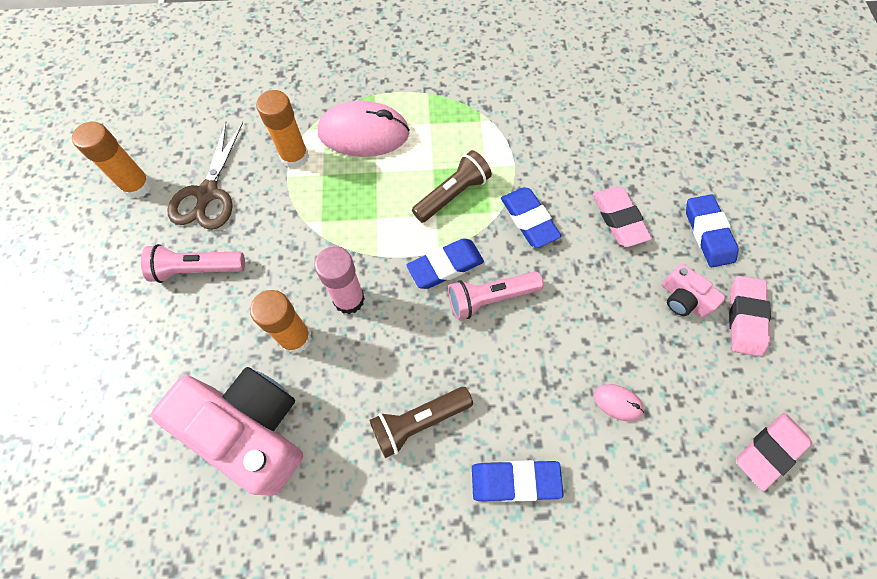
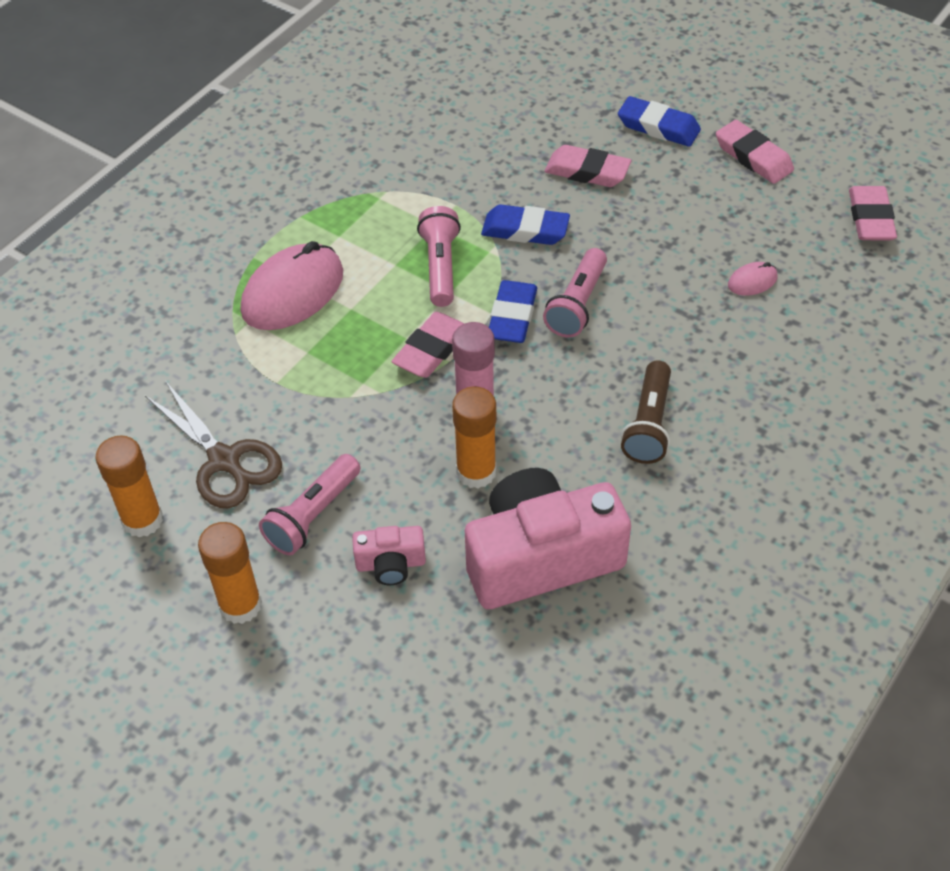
camera: 50 degrees left, 15 degrees down
orange glue stick [256,90,309,169] -> orange glue stick moved to [198,522,262,624]
brown flashlight [412,150,492,223] -> pink flashlight [417,206,461,307]
blue eraser [472,460,564,502] -> none
pink camera [662,263,726,318] -> pink camera moved to [352,526,426,585]
none -> pink eraser [391,312,465,378]

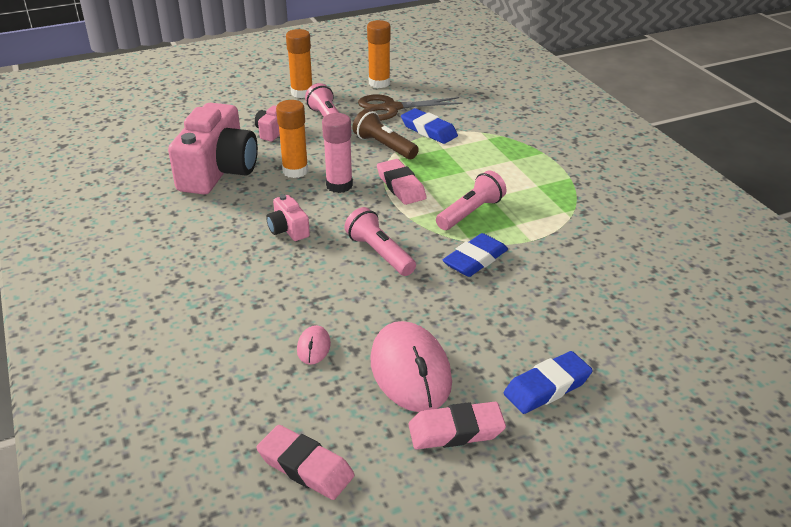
camera: 120 degrees right, 15 degrees down
pink mouse [241,241,343,330] -> pink mouse moved to [370,321,452,412]
pink flashlight [417,206,461,307] -> pink flashlight turned 75 degrees counterclockwise [436,170,506,230]
blue eraser [489,280,537,343] -> blue eraser moved to [401,108,458,144]
pink eraser [544,145,631,187] -> none
brown flashlight [621,360,671,464] -> brown flashlight moved to [353,109,419,159]
none -> pink camera [266,195,310,241]

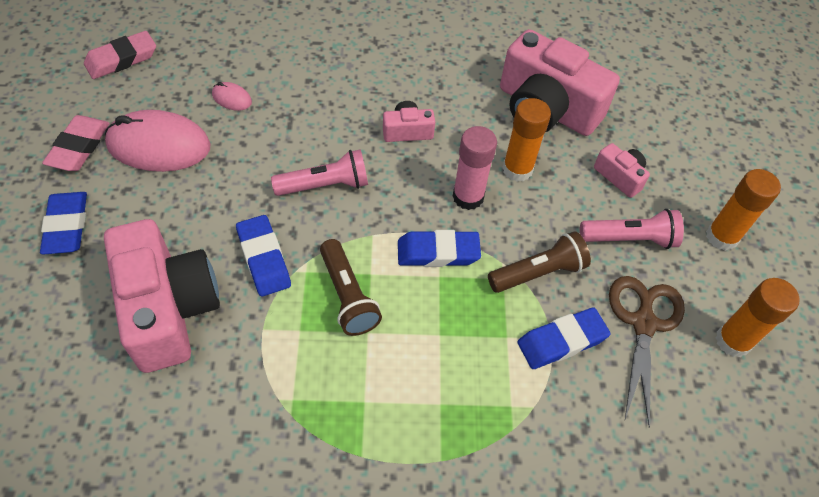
camera: 110 degrees right, 20 degrees up
pink eraser [377,159,427,205] -> blue eraser [398,230,481,267]
pink flashlight [436,170,506,230] -> brown flashlight [320,239,382,336]
none -> pink camera [104,219,220,373]

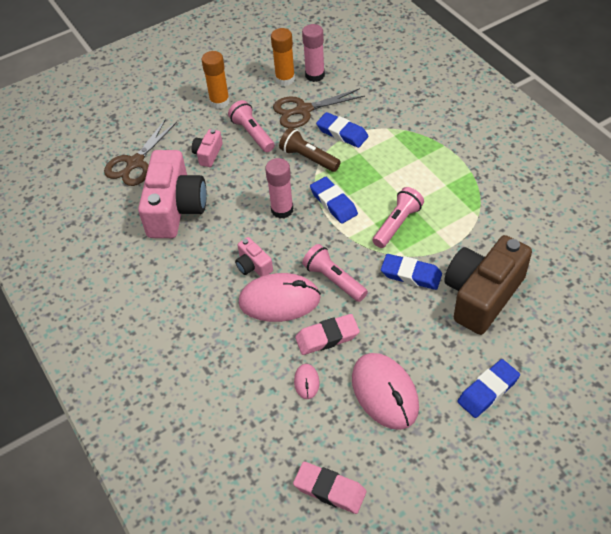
camera: 115 degrees left, 5 degrees down
pink eraser [42,115,110,171] -> pink eraser moved to [295,314,360,355]
pink camera [104,219,220,373] -> brown camera [444,235,532,335]
blue eraser [236,215,291,296] -> blue eraser turned 75 degrees clockwise [381,254,442,290]
brown flashlight [320,239,382,336] -> pink flashlight [372,187,424,248]
orange glue stick [502,98,551,182] -> none
none -> brown scissors [104,119,177,186]
none -> pink mouse [238,273,321,322]
none -> pink glue stick [302,24,325,82]

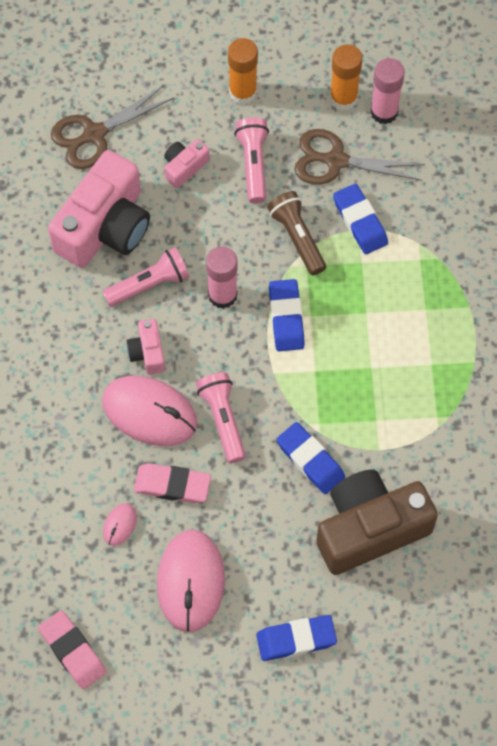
camera: 25 degrees right, 15 degrees up
pink flashlight [372,187,424,248] -> pink flashlight moved to [103,247,190,307]

